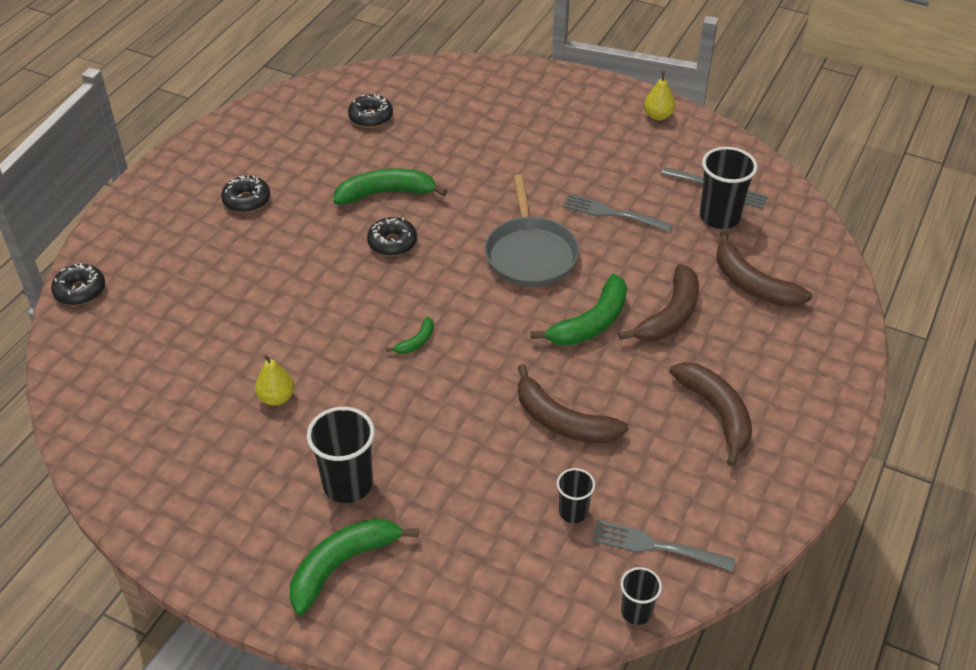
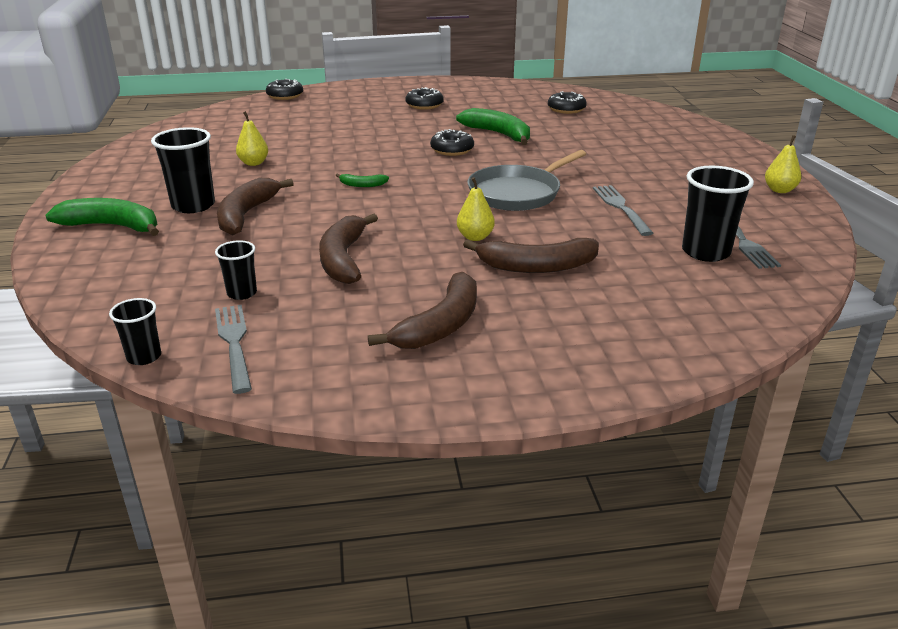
camera: 55 degrees right, 15 degrees down
green banana [530,274,627,346] -> yellow pear [457,177,495,241]
brown banana [717,231,812,307] -> brown banana moved to [217,178,294,235]

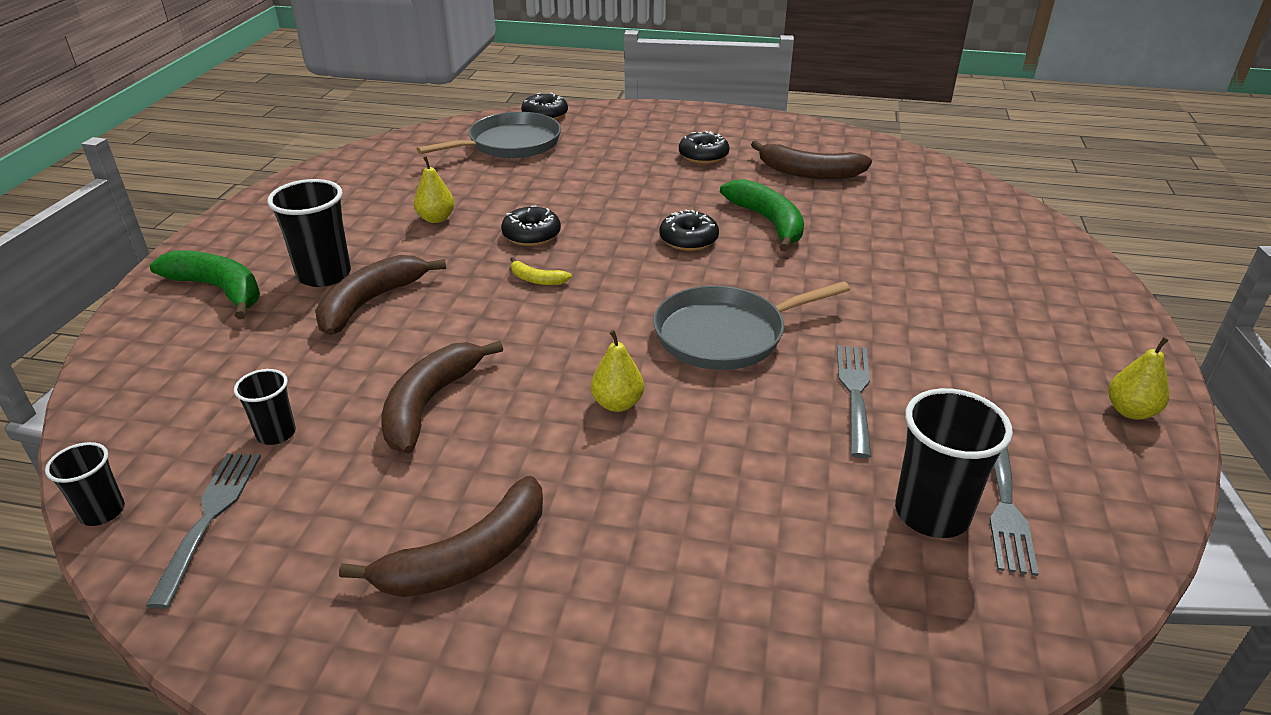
camera: 20 degrees right, 5 degrees up
green banana [335,173,389,187] -> yellow banana [510,257,572,285]
brown banana [463,238,599,273] -> brown banana moved to [751,141,872,179]
black donut [548,91,587,114] -> black donut moved to [501,205,561,246]
none -> grey pan [417,112,561,158]

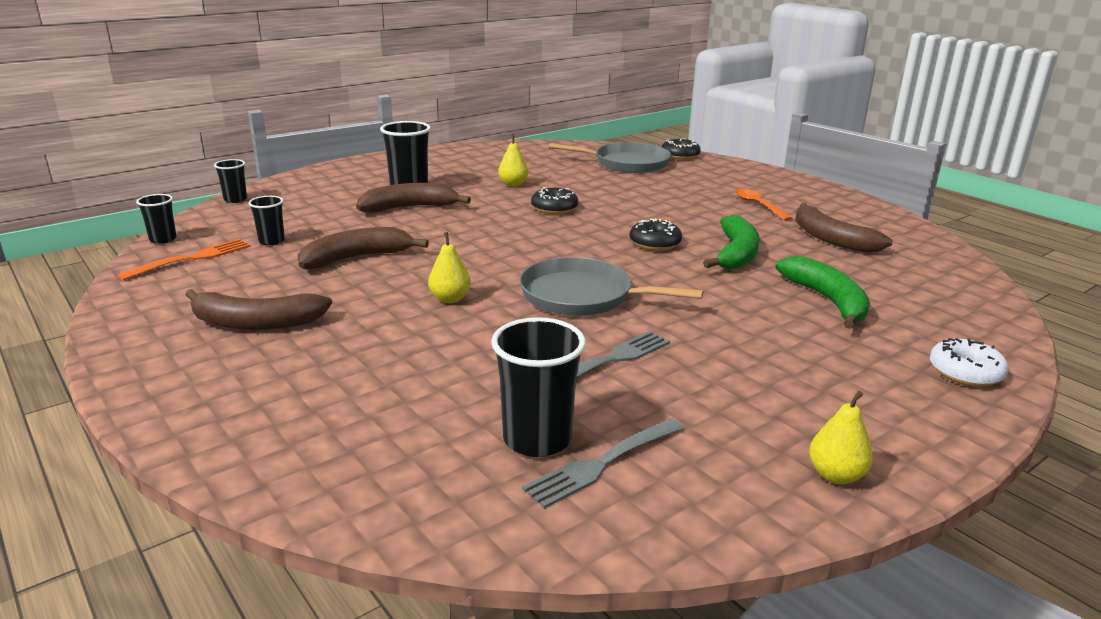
camera: 40 degrees right, 10 degrees down
grey fork [146,453,261,609] -> orange fork [117,239,251,280]
green banana [150,250,260,320] -> green banana moved to [776,256,870,329]
yellow banana [510,257,572,285] -> none
black donut [679,131,730,164] -> orange spoon [735,189,793,221]
none -> black cup [214,159,247,203]
none -> white donut [930,338,1008,387]

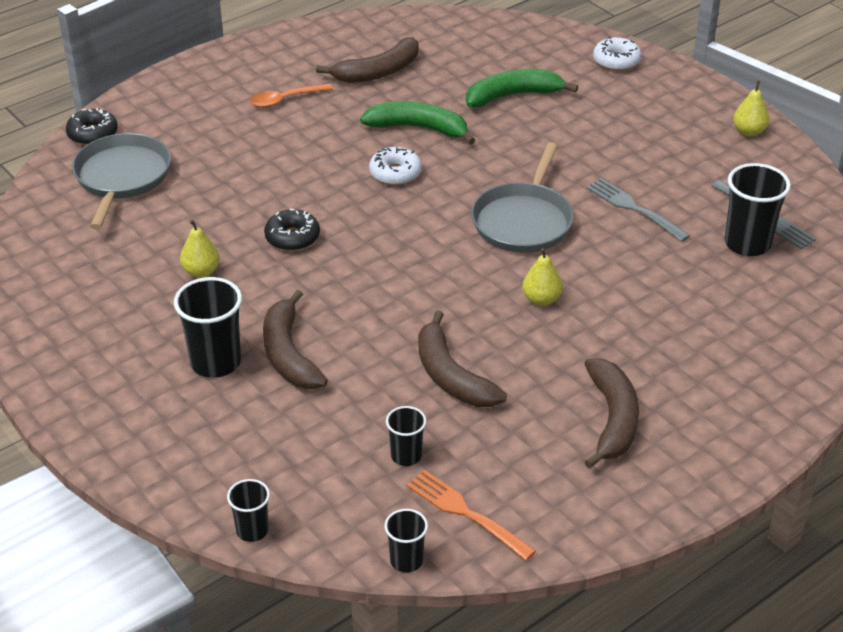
camera: 90 degrees left, 15 degrees up
black donut [630,218,682,251] -> white donut [369,147,422,185]

